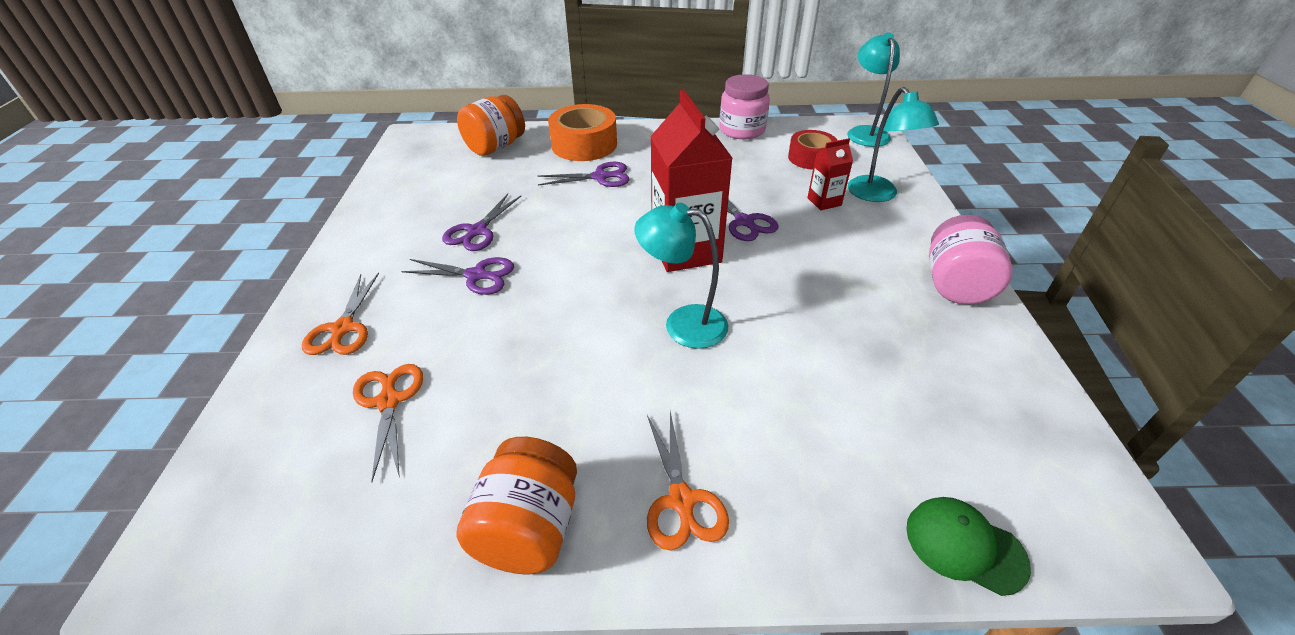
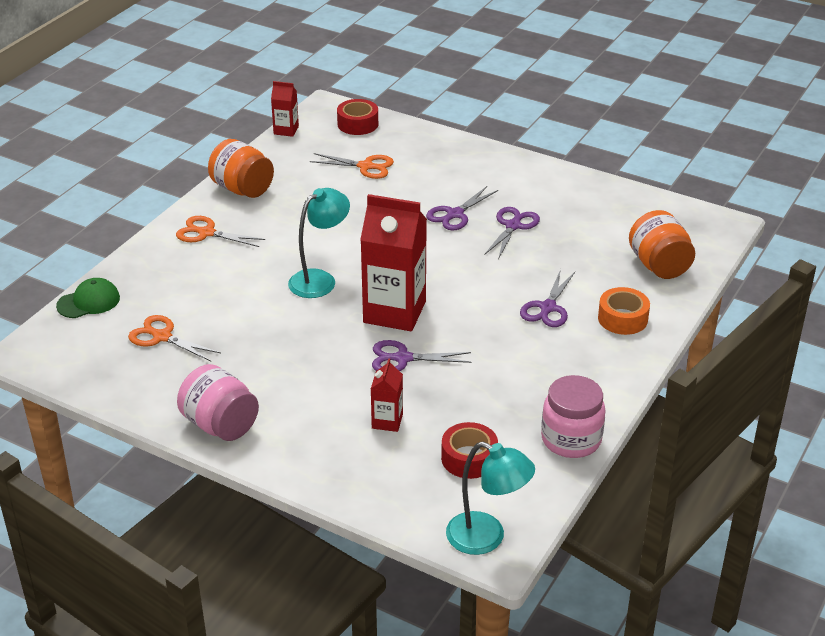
camera: 120 degrees right, 5 degrees down
orange scissors [302,272,379,355] -> orange scissors moved to [128,315,221,361]
purple scissors [442,194,521,251] -> purple scissors turned 60 degrees clockwise [484,207,540,259]
orange tape [548,104,617,161] -> orange tape [598,287,650,335], size x0.66
turquoise lamp [848,87,939,202] -> none
none -> red carton [271,81,299,137]
none -> red tape [337,99,378,135]

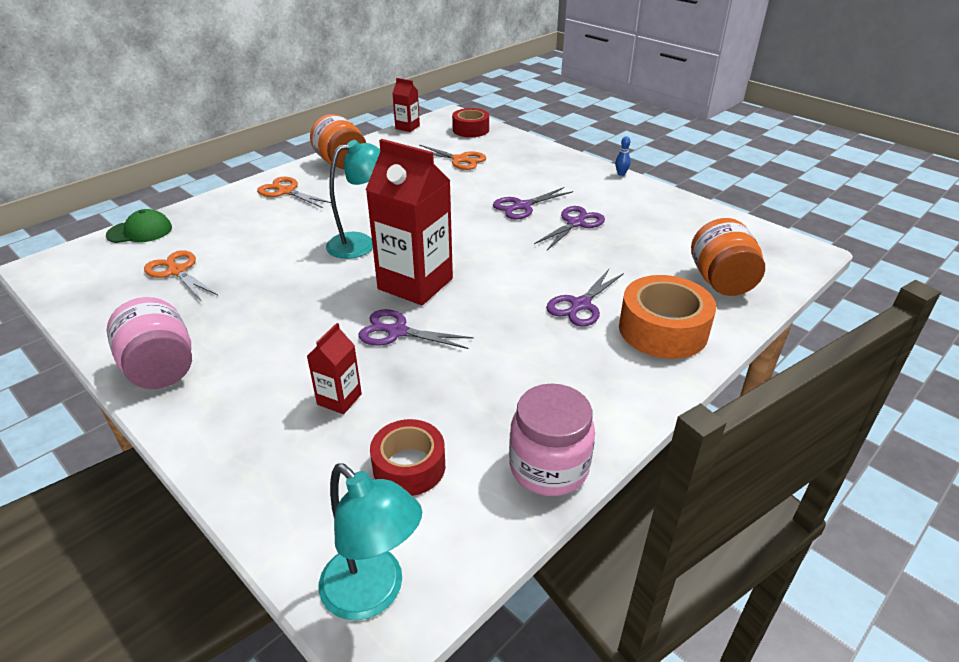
camera: 15 degrees right, 0 degrees up
orange tape [598,287,650,335] -> orange tape [619,275,716,359], size x1.51
none -> blue bowling pin [615,136,631,176]

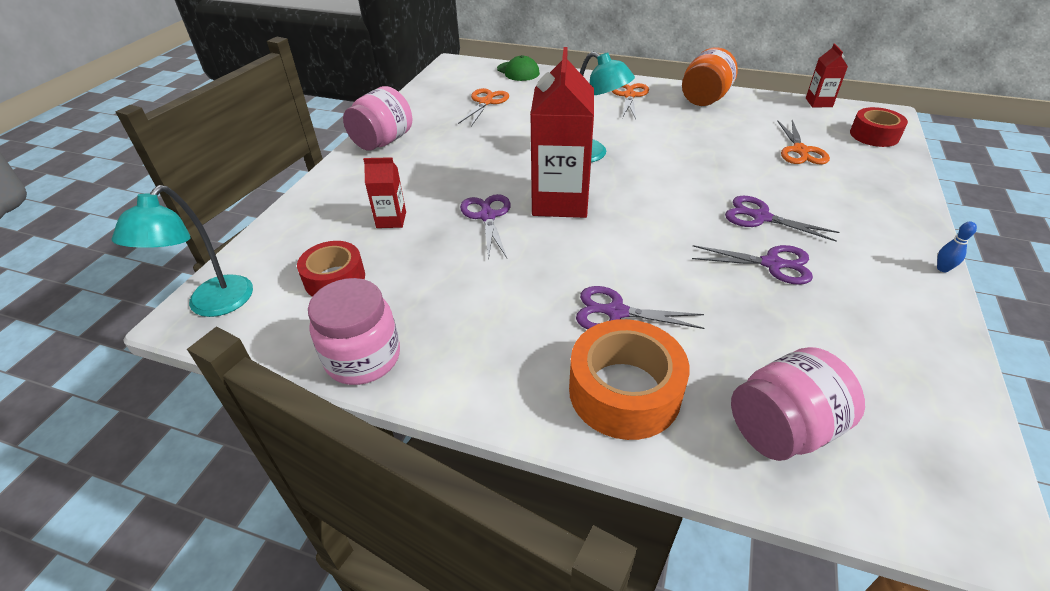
camera: 65 degrees right, 5 degrees up
orange jar [691,218,765,296] -> pink jar [731,347,865,461]

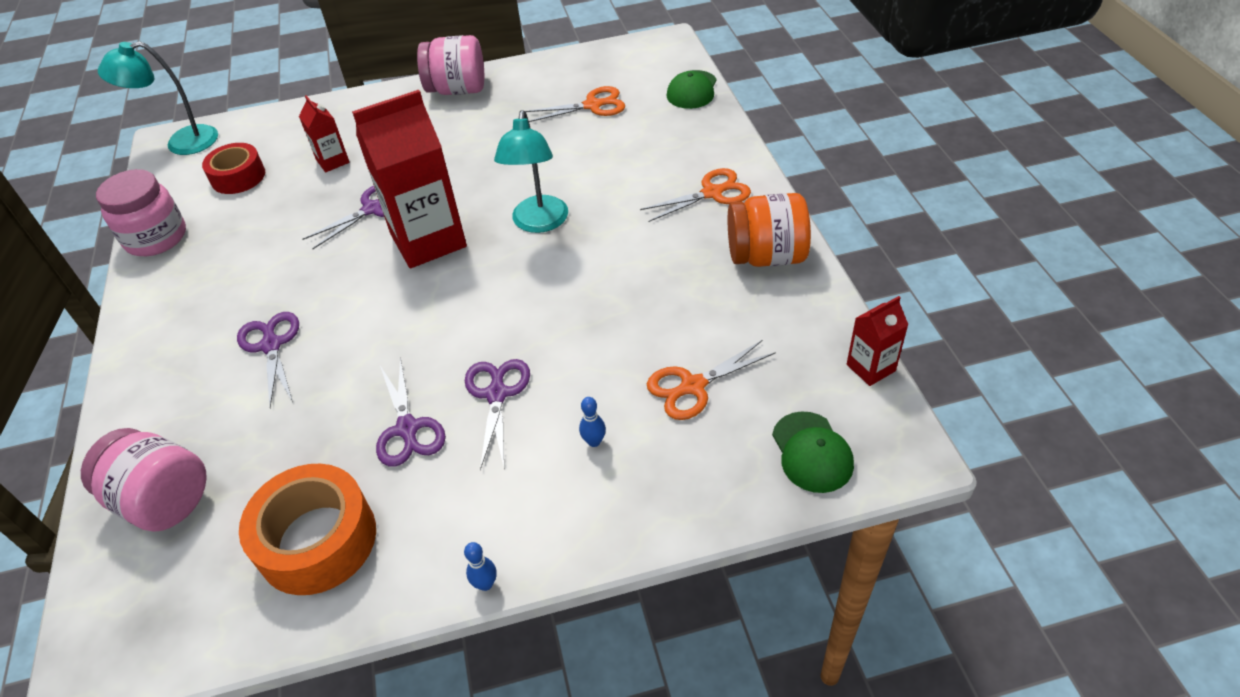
camera: 60 degrees right, 5 degrees up
orange tape [569,319,690,440] -> orange tape moved to [239,464,376,595]
red tape [850,107,908,147] -> green cap [772,411,854,493]
none -> blue bowling pin [579,397,606,447]

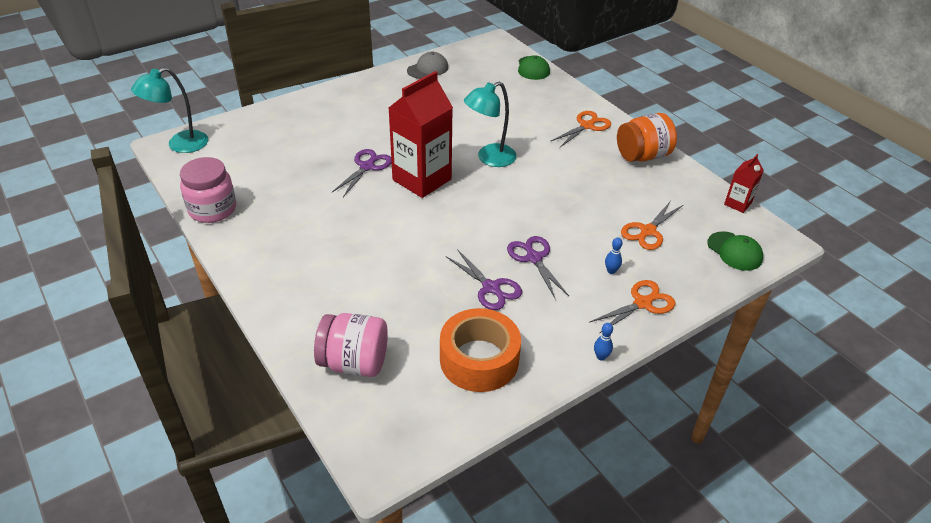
camera: 25 degrees left, 5 degrees down
red tape [202,143,265,194] -> none
purple scissors [237,312,299,408] -> none
red carton [299,95,350,172] -> none
pink jar [417,35,484,95] -> none
turquoise lamp [494,110,568,233] -> turquoise lamp turned 75 degrees clockwise [464,81,517,167]
orange scissors [525,86,625,122] -> orange scissors moved to [589,280,675,334]
none -> grey cap [407,52,448,79]

